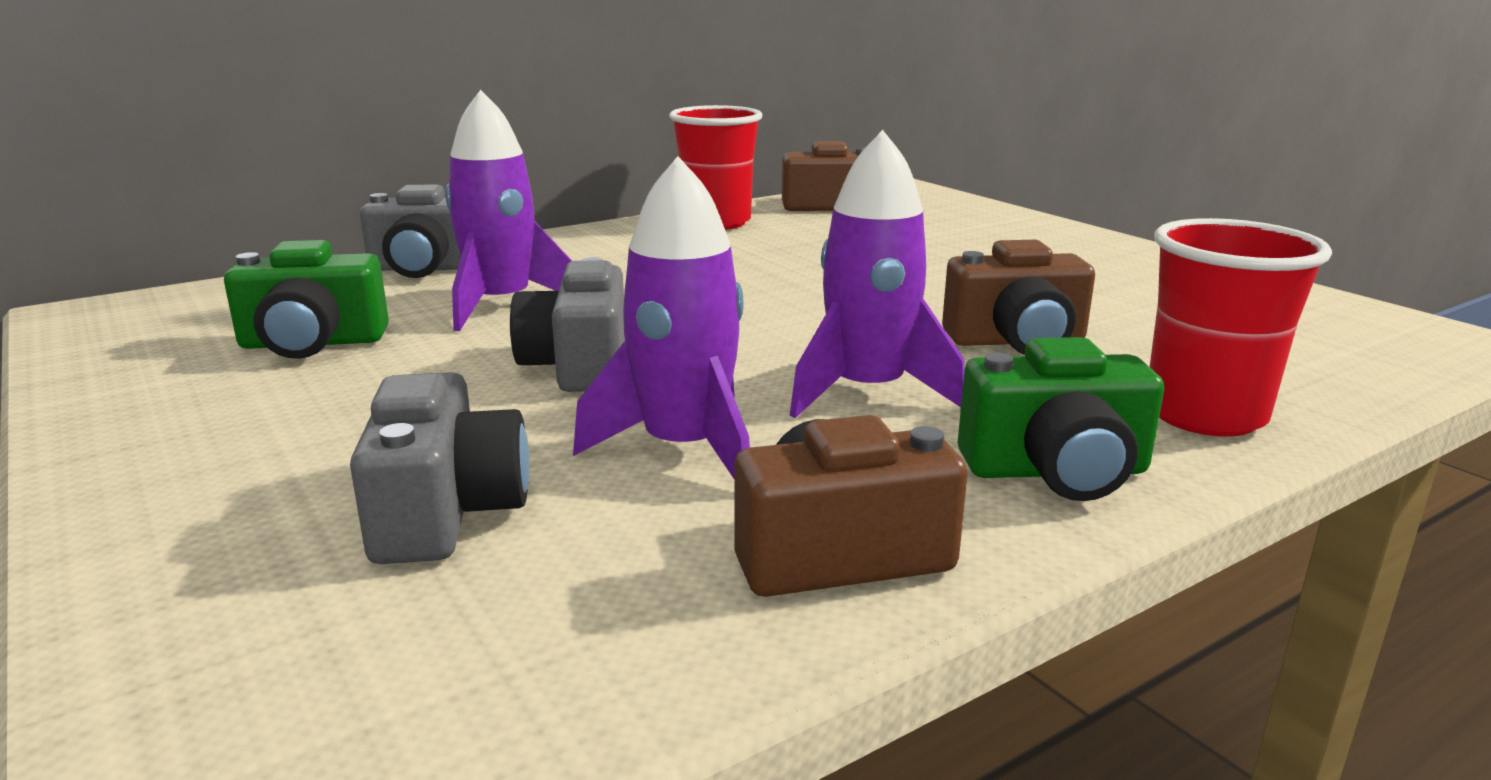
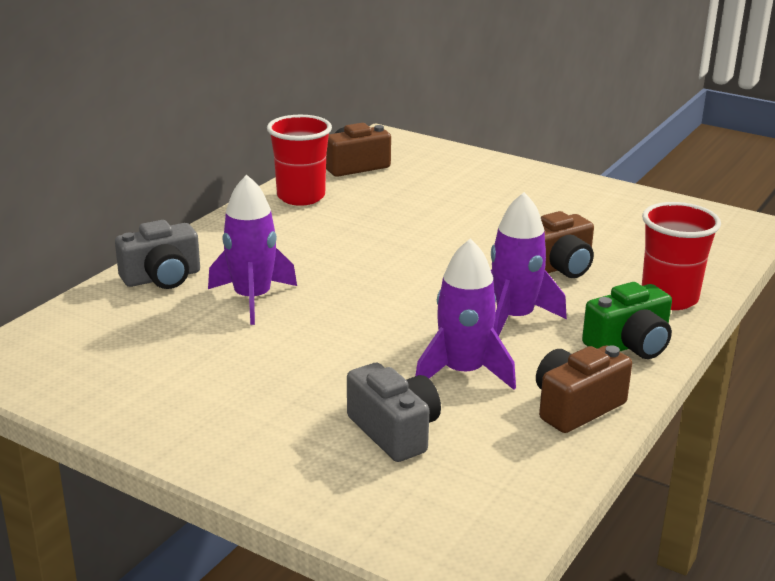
camera: 25 degrees left, 5 degrees up
green camera [224,240,389,359] -> none
grey camera [510,257,625,392] -> none

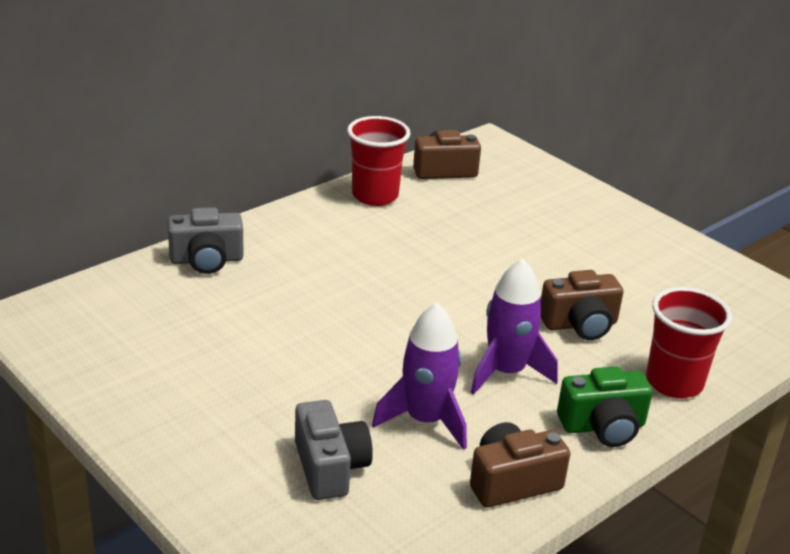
camera: 15 degrees right, 5 degrees up
purple rocket [208,175,297,325] -> none

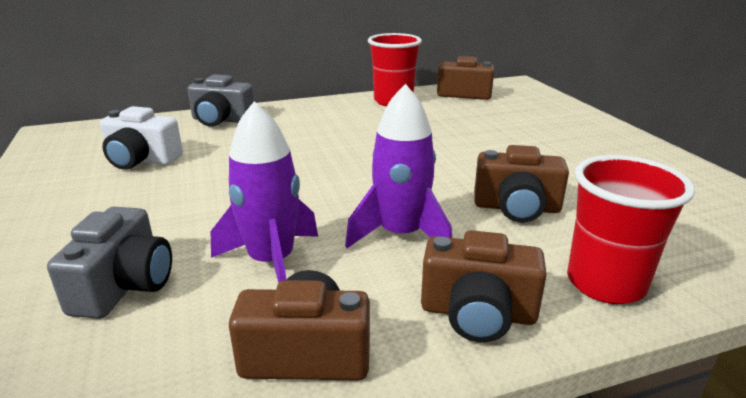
camera: 25 degrees right, 5 degrees down
green camera [557,366,653,447] -> brown camera [421,230,547,342]
none -> white camera [100,106,183,170]

